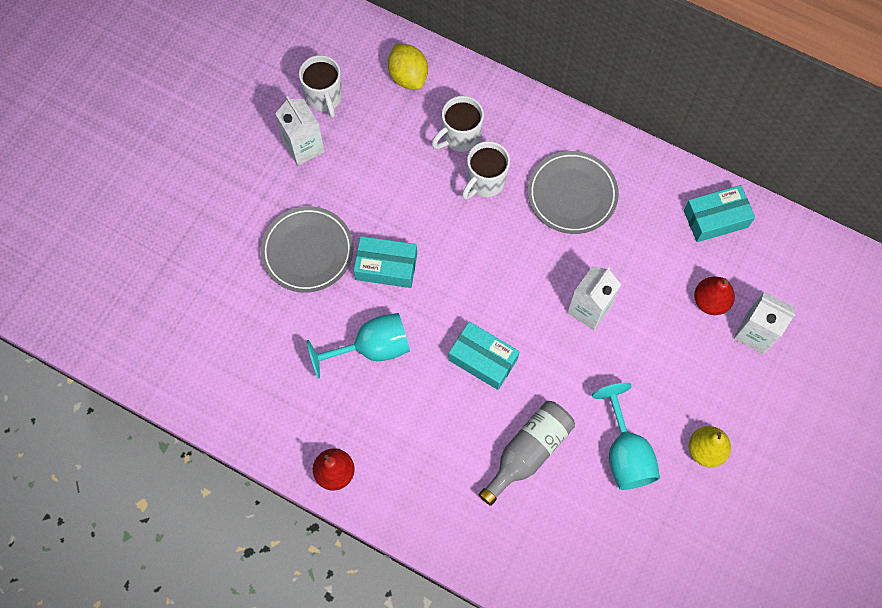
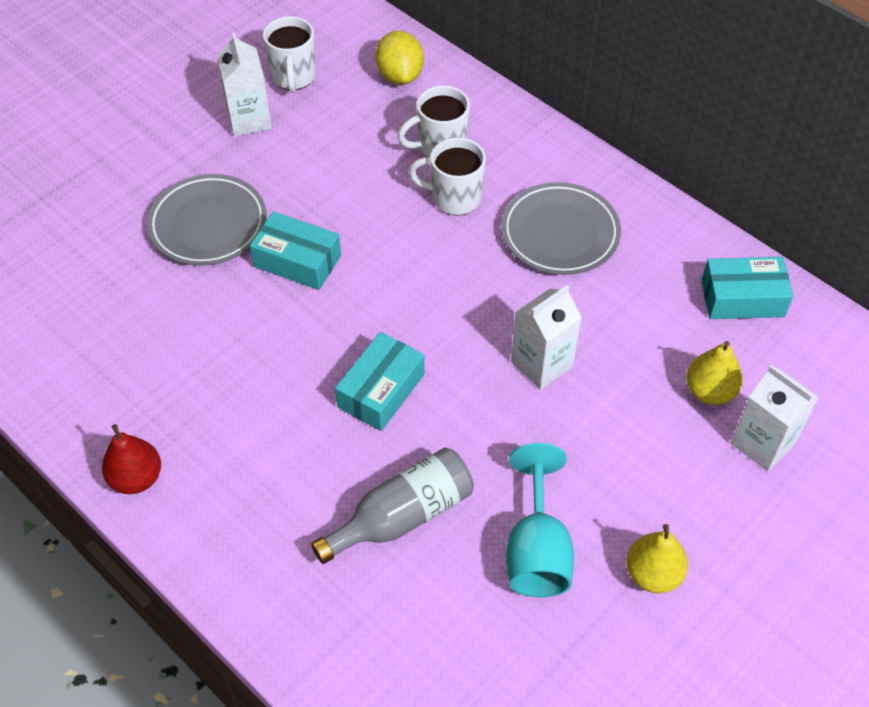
camera: 15 degrees right, 15 degrees down
turquoise goblet [307,313,410,379] -> none
turquoise box [449,322,520,390] -> turquoise box turned 75 degrees clockwise [335,332,425,431]
white mug [462,141,510,200] -> white mug turned 45 degrees clockwise [409,137,486,216]
red pear [694,277,735,315] -> yellow pear [686,341,743,405]

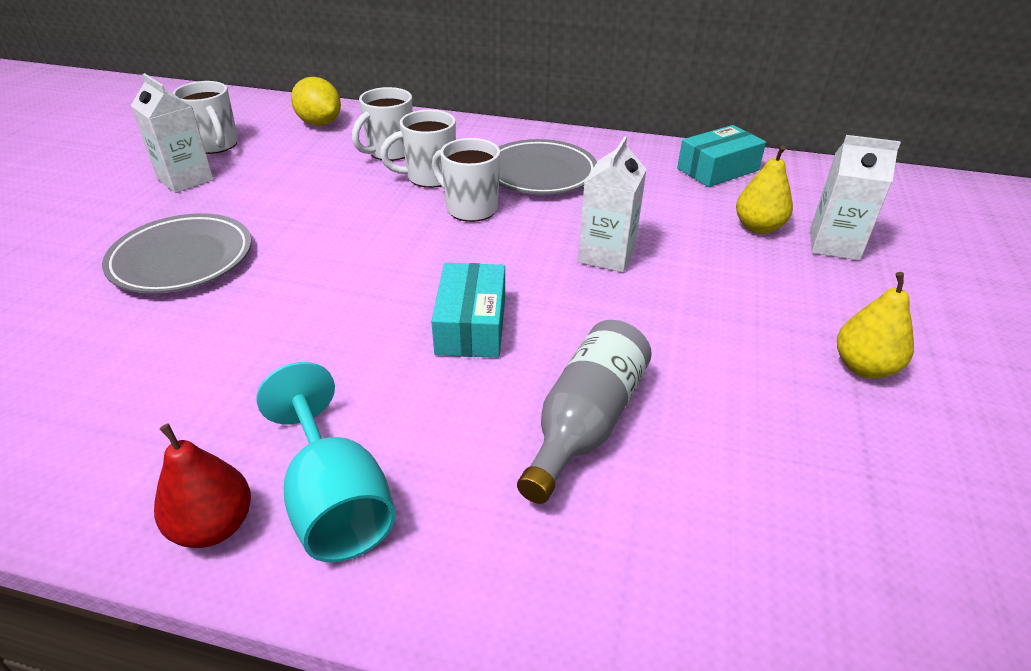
camera: 30 degrees left, 15 degrees down
turquoise box [250,211,341,290] -> none
turquoise goblet [506,443,574,597] -> turquoise goblet moved to [256,362,396,562]
none -> white mug [432,138,500,222]

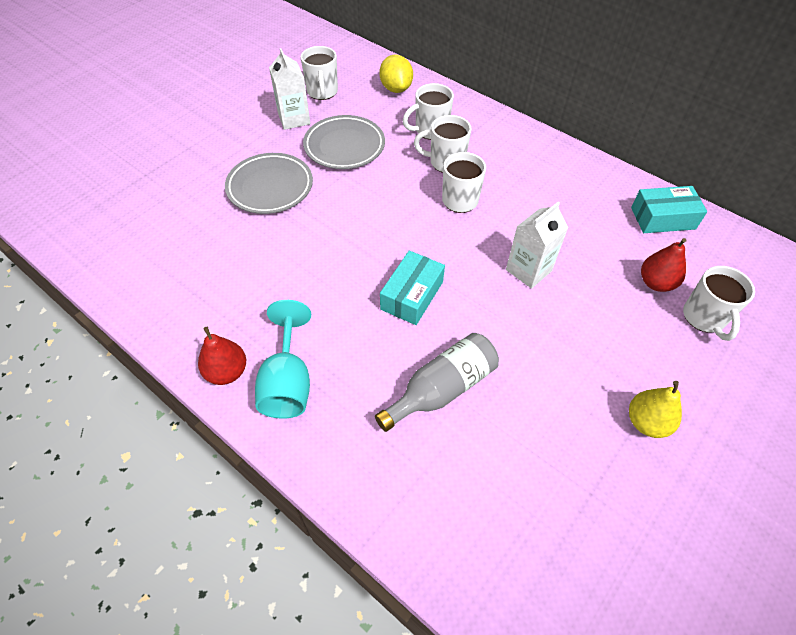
camera: 25 degrees right, 15 degrees up
grey plate [499,139,597,195] -> grey plate moved to [303,115,385,169]
yellow pear [736,145,793,234] -> red pear [641,238,687,292]
white carton [810,135,901,260] -> white mug [683,266,755,341]

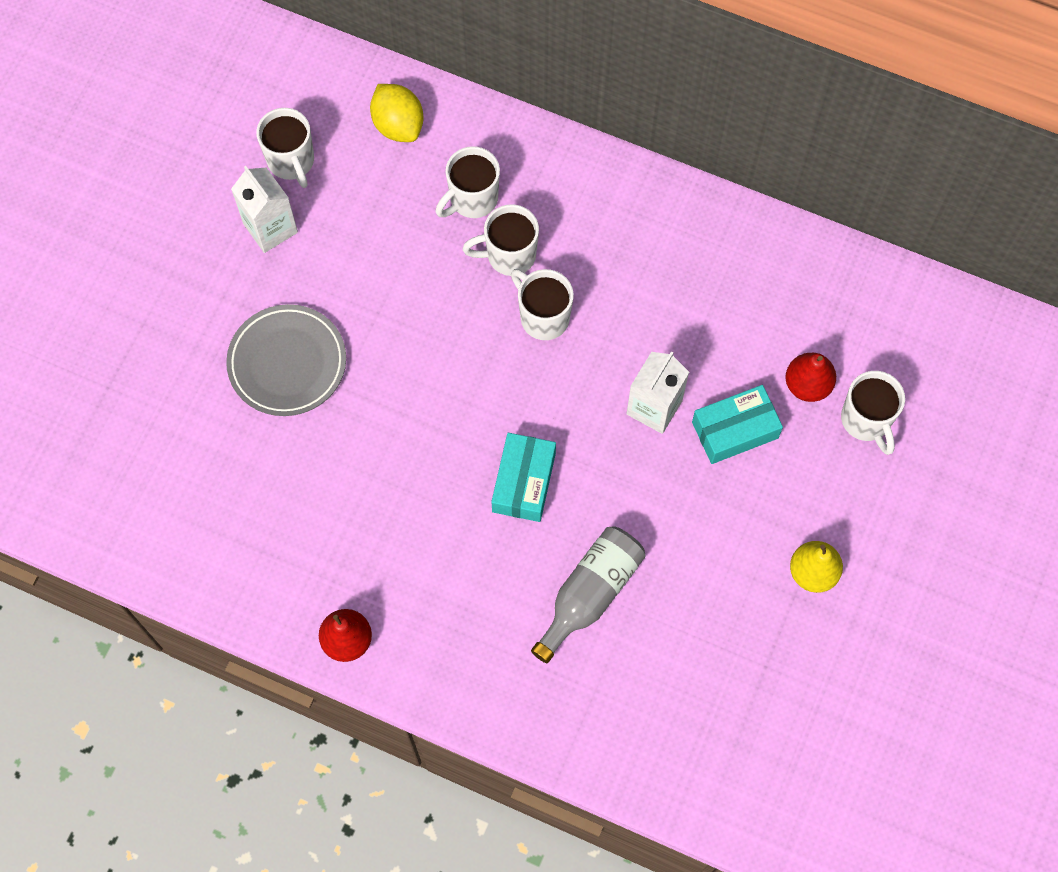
camera: 15 degrees left, 15 degrees up
turquoise goblet [255,300,311,419] -> none
grey plate [303,115,385,169] -> none
turquoise box [631,186,707,233] -> turquoise box moved to [692,385,783,464]

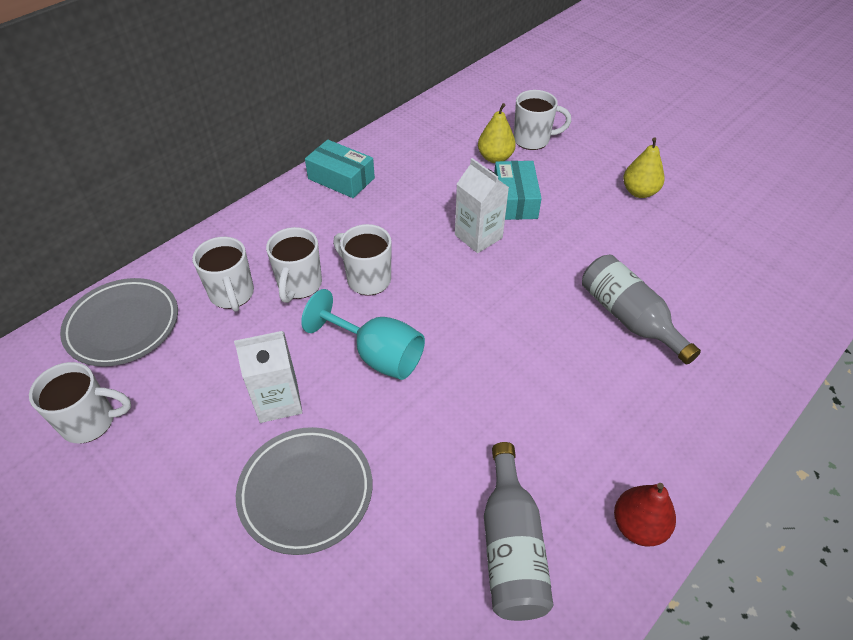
camera: 70 degrees left, 20 degrees down
white carton [231,166,298,253] -> white carton moved to [234,331,302,423]
yellow lemon [370,84,424,142] -> grey plate [60,278,178,367]
turquoise box [491,433,556,522] -> turquoise box moved to [305,140,375,198]
white mug [511,269,574,340] -> white mug turned 60 degrees clockwise [333,224,392,295]
red pear [786,353,836,402] -> yellow pear [478,103,516,163]
none -> turquoise goblet [301,289,425,380]
none -> grey bottle [484,442,554,621]

